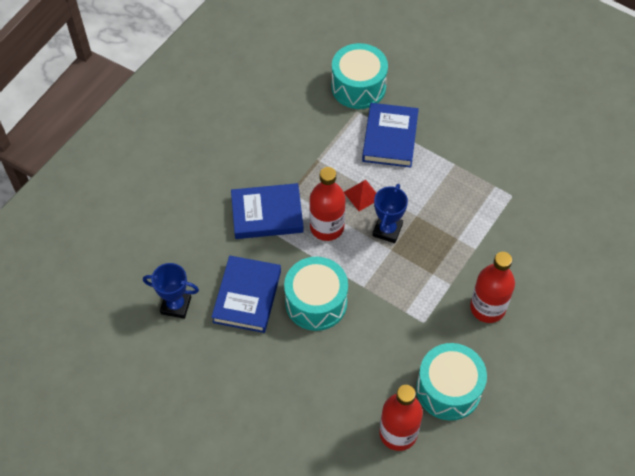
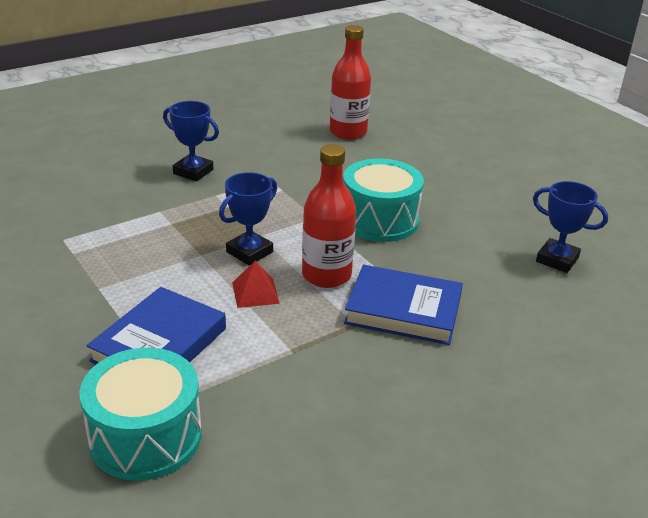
camera: 160 degrees left, 25 degrees down
blue book [211,256,281,333] -> none
turquoise drum [416,343,487,420] -> none
red bottle [470,252,515,323] -> blue trophy [163,101,219,181]

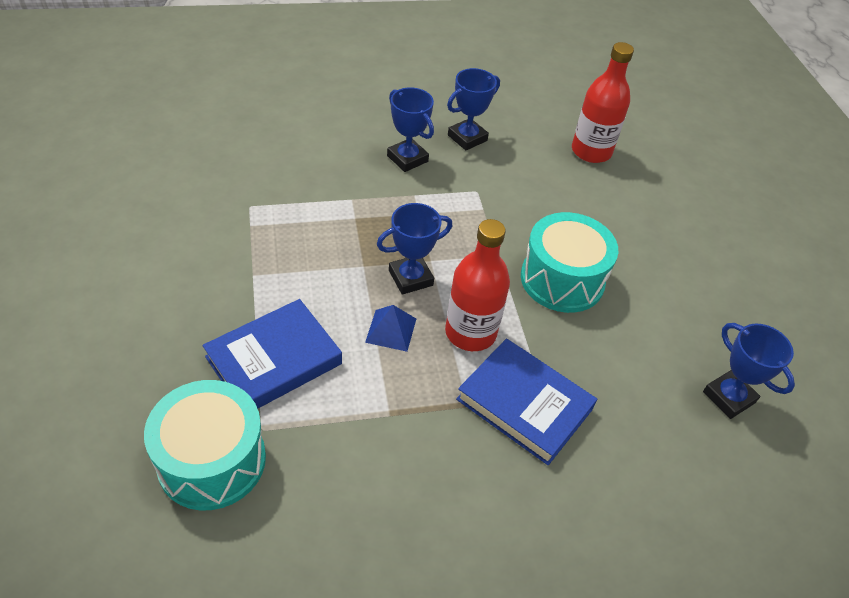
camera: 20 degrees right, 15 degrees up
red pyramid [232,261,280,308] -> blue pyramid [365,305,416,352]
none -> blue trophy [447,68,500,150]

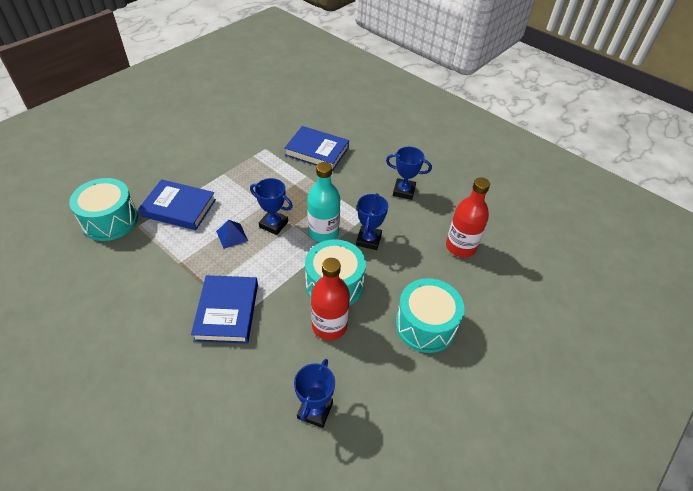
camera: 55 degrees right, 0 degrees up
blue trophy [387,87,434,172] -> blue trophy moved to [356,193,388,250]
red bottle [445,219,510,351] -> red bottle moved to [311,258,350,340]
none -> blue book [284,126,349,171]
none -> turquoise bottle [307,162,340,242]
none -> turquoise drum [395,278,465,353]

